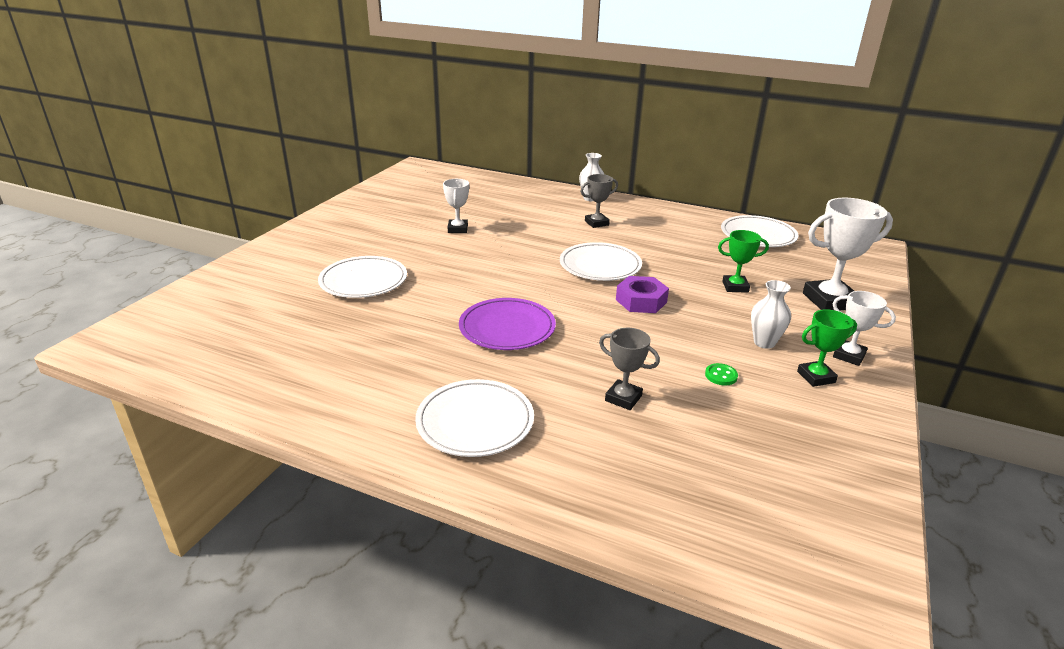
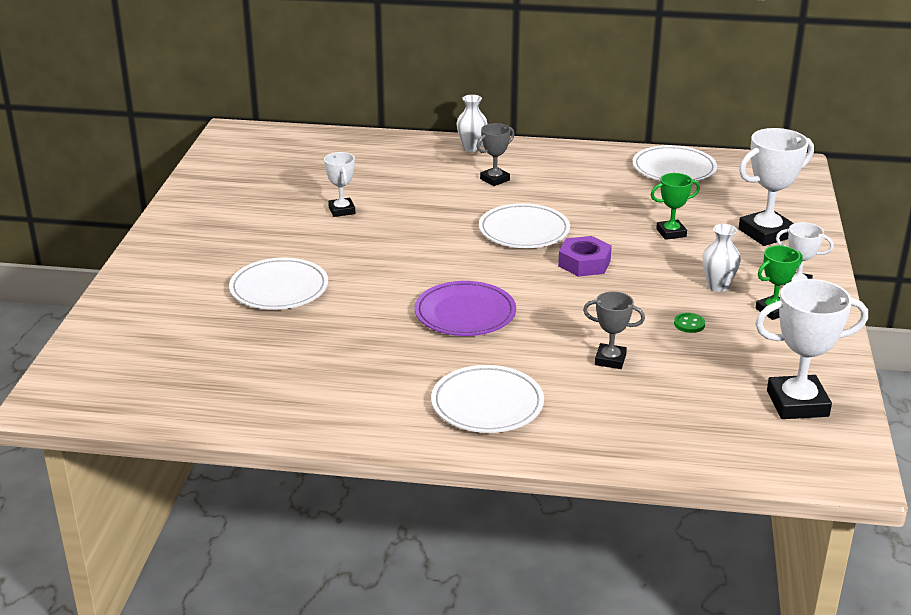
camera: 15 degrees left, 0 degrees up
none -> white trophy [755,279,868,419]

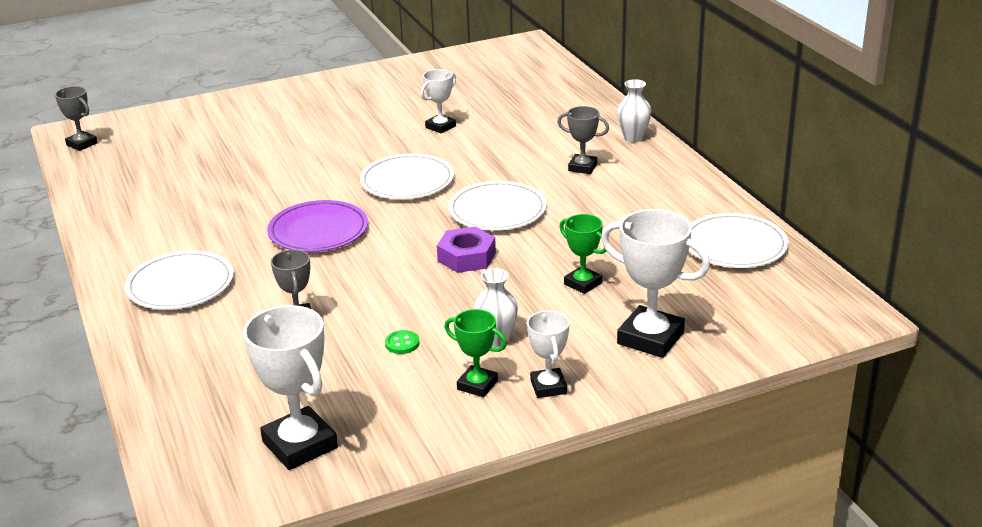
camera: 60 degrees right, 0 degrees up
white plate [229,258,328,310] -> white plate moved to [360,154,454,199]
none -> grey trophy [55,86,98,151]

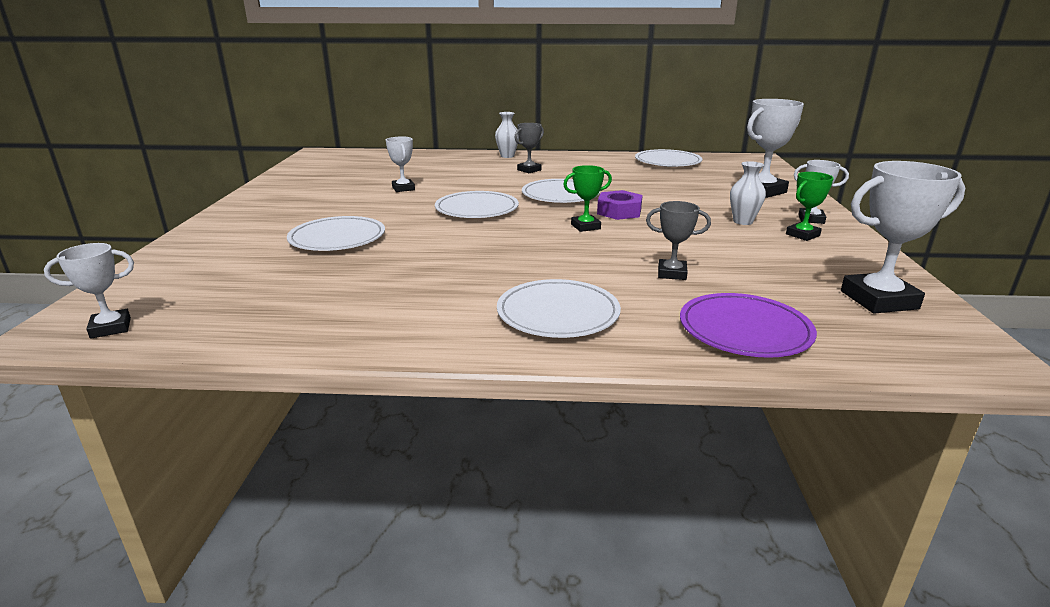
camera: 65 degrees left, 5 degrees down
grey trophy [55,86,98,151] -> white trophy [44,243,134,339]
purple plate [267,200,368,252] -> purple plate moved to [680,293,817,358]
green button [385,330,420,354] -> none
green trophy [560,214,606,294] -> green trophy moved to [563,165,612,232]
none -> white plate [287,216,385,251]

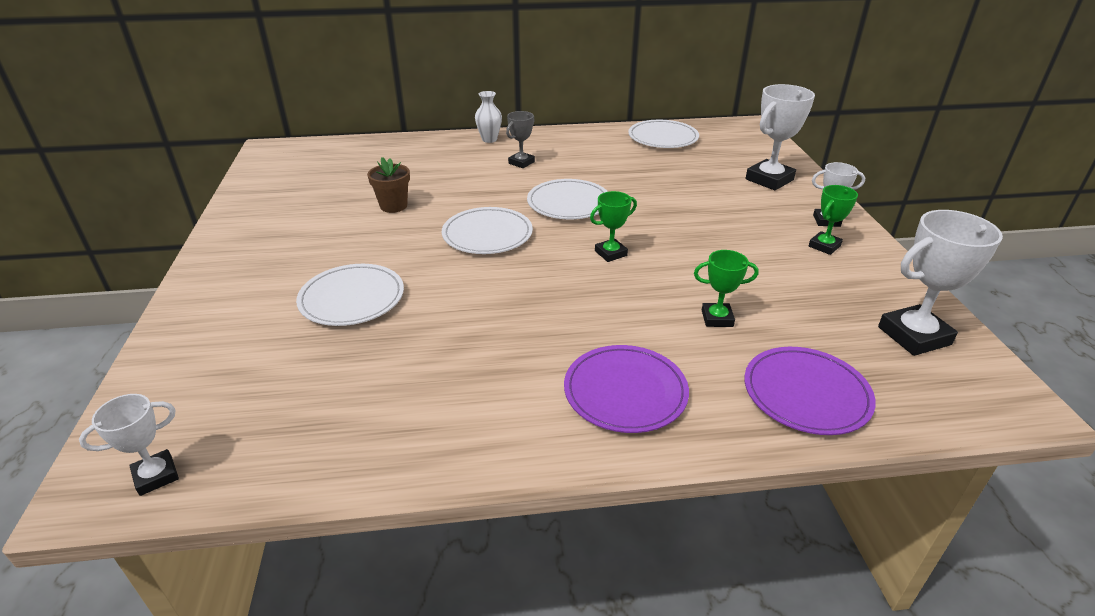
camera: 10 degrees left, 10 degrees up
white trophy [386,137,415,192] -> brown flower pot [367,157,410,213]
white plate [497,279,621,338] -> purple plate [564,345,689,433]
purple nut [597,190,643,220] -> none
grey trophy [646,201,711,280] -> green trophy [694,250,759,327]
white vase [730,161,766,225] -> none

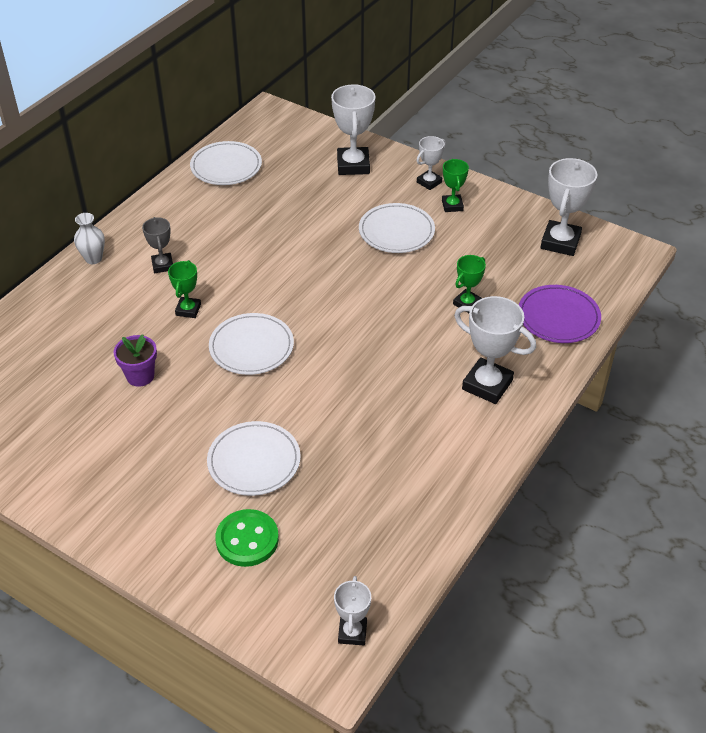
camera: 50 degrees left, 10 degrees up
brown flower pot [367,157,410,213] -> purple flower pot [114,335,157,387]
white plate [527,179,608,219] -> white plate moved to [359,203,435,253]
purple plate [564,345,689,433] -> white trophy [454,296,536,404]
green trophy [590,191,637,262] -> green trophy moved to [168,260,201,318]
none -> green button [215,509,279,567]

